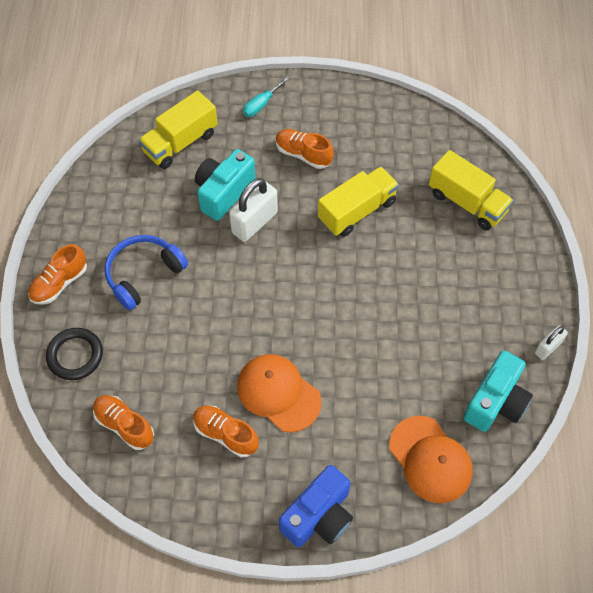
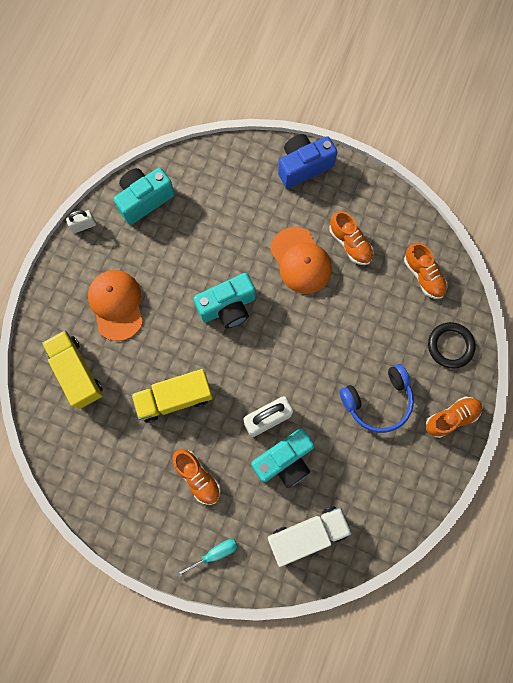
camera: 160 degrees left, 15 degrees up
yellow truck [139,90,218,169] -> white truck [268,506,352,567]
orange cap [389,416,473,503] -> orange cap moved to [88,270,143,341]
none -> turquoise camera [194,273,255,328]

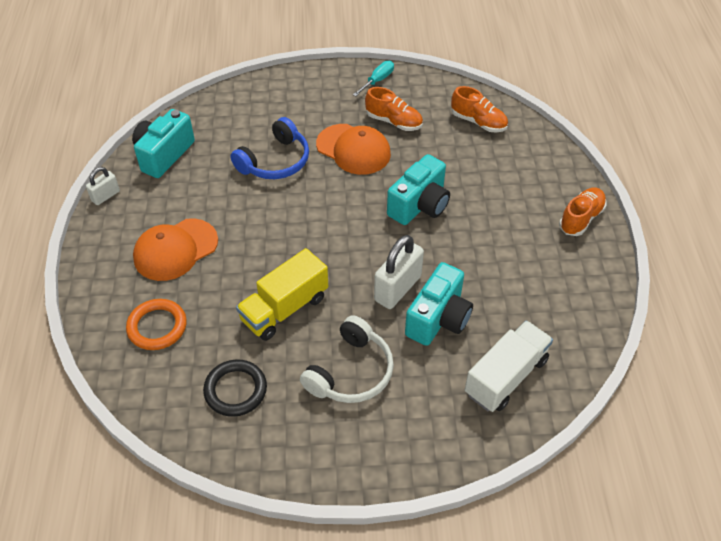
camera: 25 degrees left, 25 degrees down
yellow truck [42,330,103,409] -> orange ring [126,299,187,350]
orange cap [88,270,143,341] -> orange cap turned 90 degrees counterclockwise [133,218,218,281]
orange shoe [173,449,220,505] -> white headphones [300,315,394,403]
turquoise screwdriver [176,539,238,577] -> turquoise screwdriver moved to [353,61,394,96]
turquoise camera [194,273,255,328] -> turquoise camera moved to [387,154,450,225]
blue camera [278,134,337,189] -> none
blue headphones [340,364,414,433] -> blue headphones moved to [230,117,309,179]
black ring [428,322,476,369] -> black ring moved to [203,359,267,417]

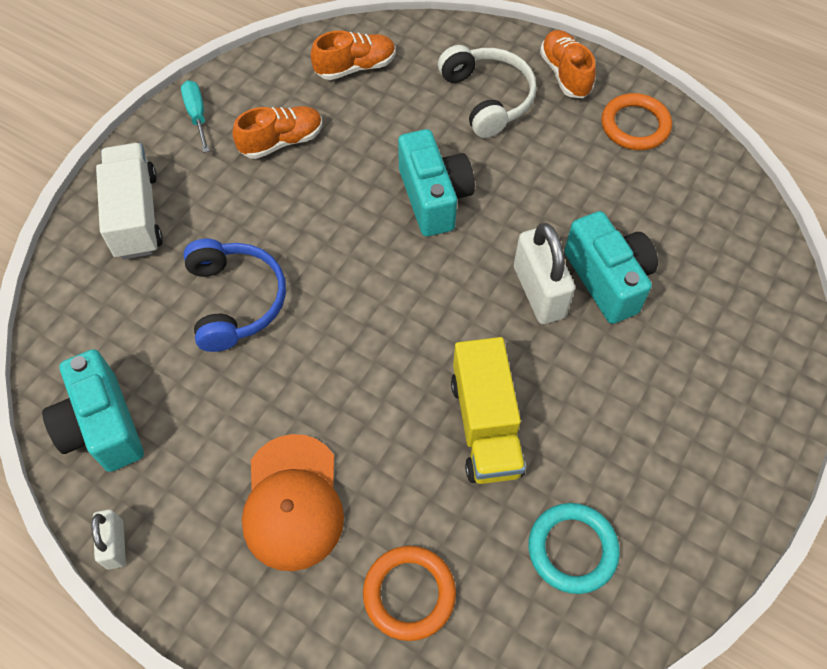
camera: 55 degrees left, 10 degrees up
black ring [203,359,267,417] -> turquoise ring [528,503,620,594]
white headphones [300,315,394,403] -> white headphones moved to [438,45,537,138]
orange cap [316,124,391,175] -> none
white truck [465,320,553,412] -> white truck moved to [96,143,163,259]
none -> orange ring [601,93,672,150]

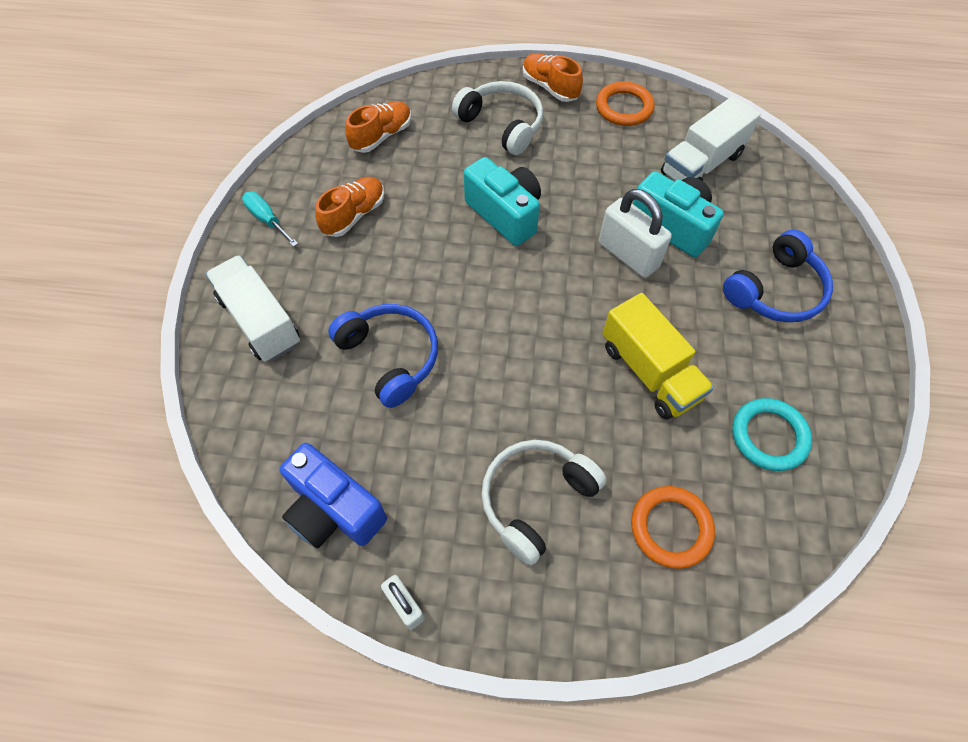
camera: 25 degrees left, 0 degrees up
turquoise camera [42,349,144,472] -> blue camera [280,443,387,548]
orange cap [242,434,344,571] -> white headphones [481,440,606,565]
none -> white truck [661,96,761,181]
none -> blue headphones [723,230,833,322]

